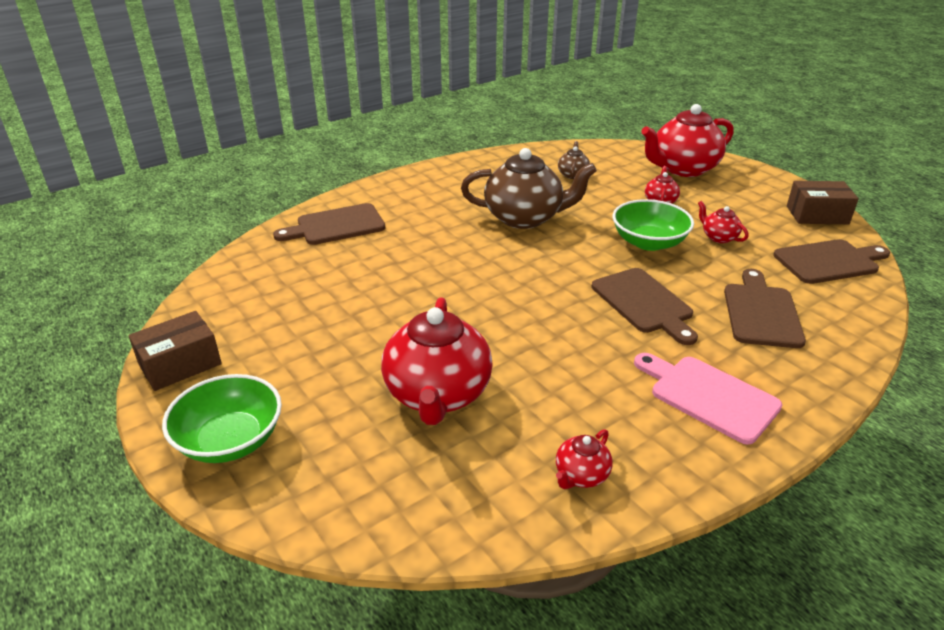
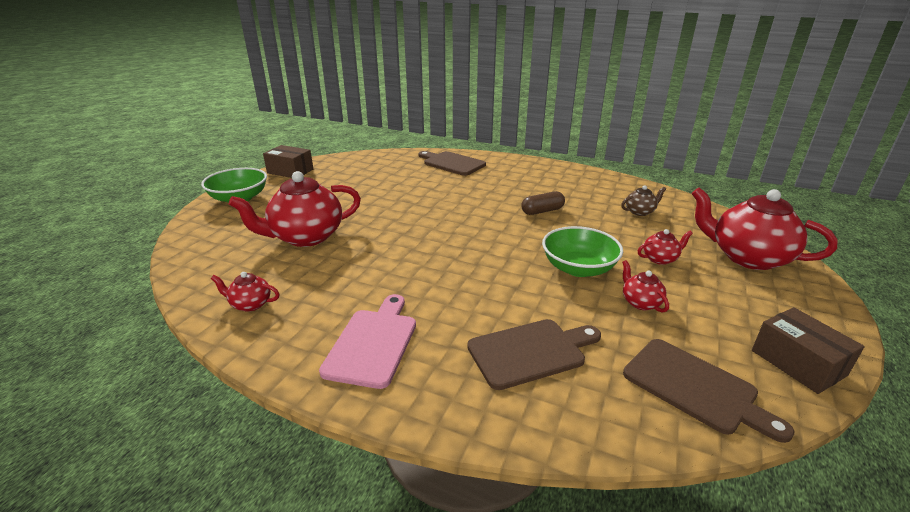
camera: 60 degrees right, 5 degrees down
brown teapot [461,148,597,229] -> brown capsule [521,191,565,215]
brown cutting board [592,268,698,345] -> none
red teapot [698,201,749,243] -> red teapot turned 45 degrees counterclockwise [622,260,669,313]

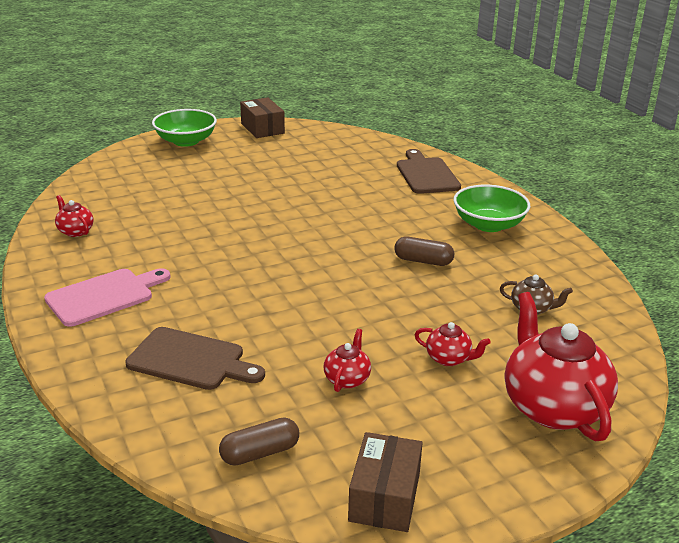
camera: 40 degrees right, 0 degrees up
red teapot [229,171,361,247] -> none
green bowl [542,226,623,277] -> green bowl moved to [453,185,530,232]
brown cutting board [623,339,794,443] -> brown capsule [219,417,299,466]

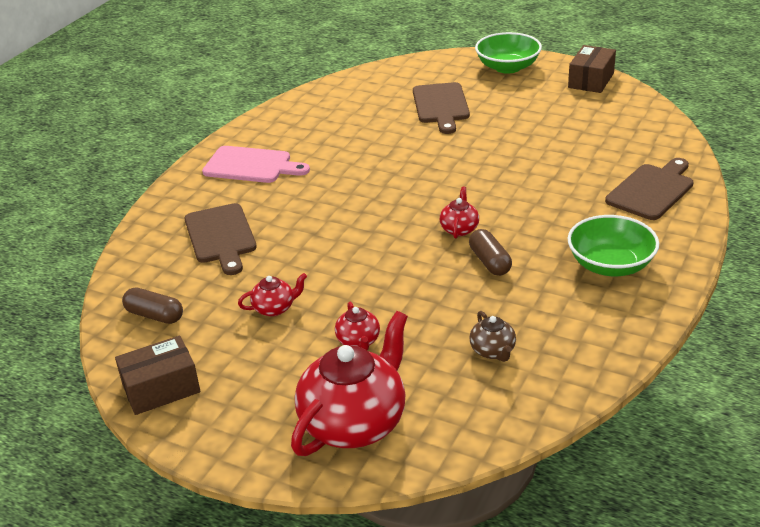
camera: 55 degrees right, 5 degrees up
red teapot [55,195,94,237] -> red teapot moved to [440,187,479,239]
none -> brown cutting board [413,82,470,134]

